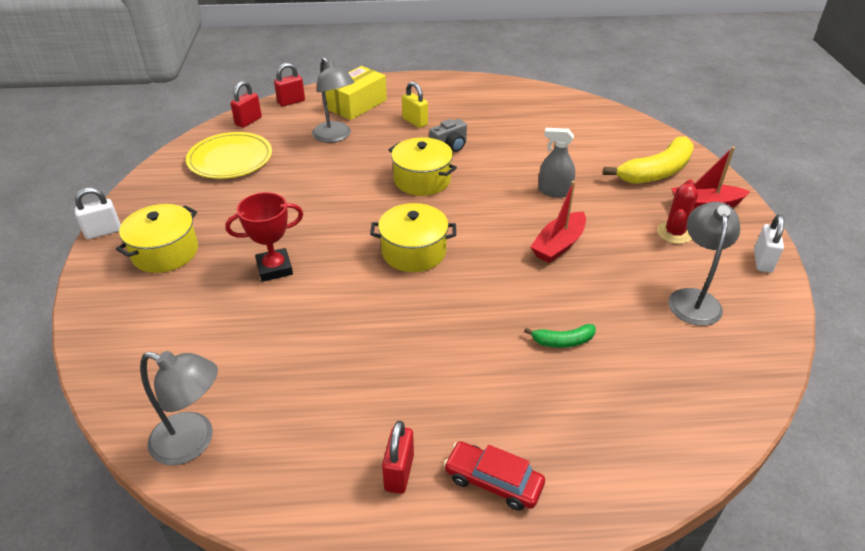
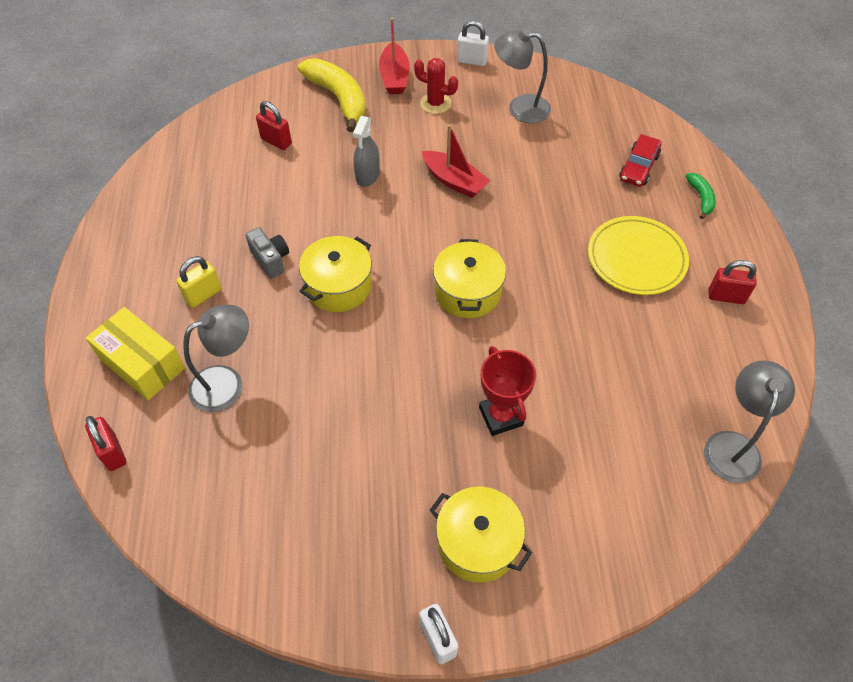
camera: 90 degrees left, 15 degrees up
yellow plate [186,132,272,179] -> yellow plate moved to [588,216,689,295]
red padlock [230,81,262,128] -> red padlock moved to [256,101,292,150]
red car [444,441,545,511] -> red car moved to [619,134,662,187]
green banana [524,324,596,348] -> green banana moved to [686,173,715,219]

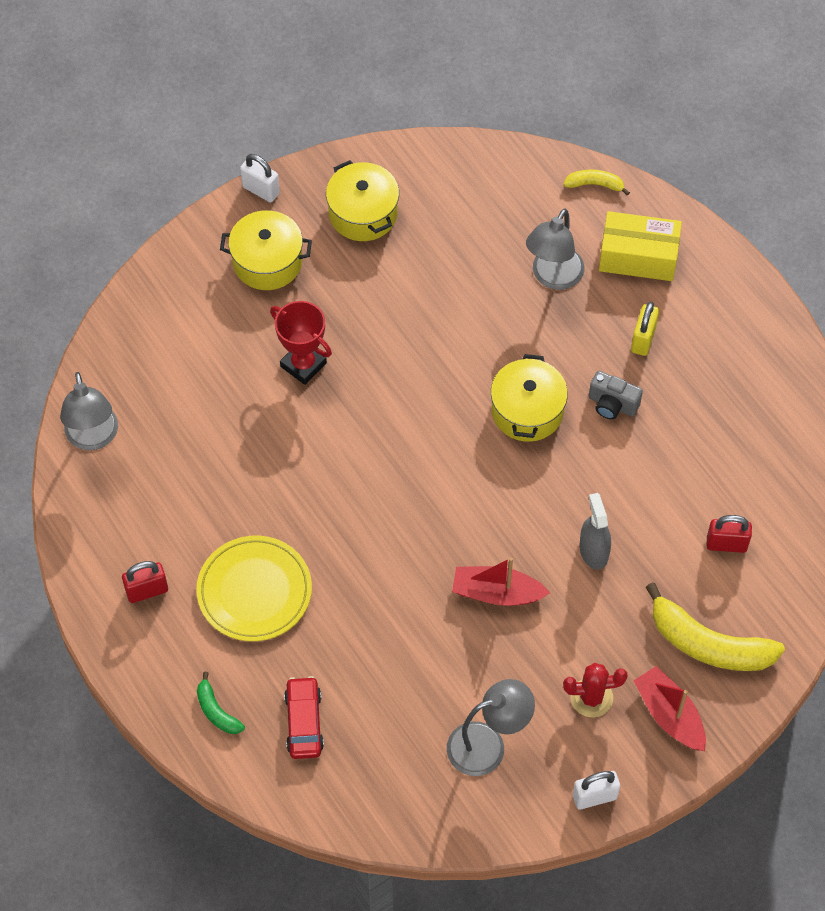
camera: 150 degrees right, 5 degrees up
red padlock [85,416,126,471] -> yellow banana [563,170,630,196]
yellow pot [433,239,506,318] -> yellow pot moved to [326,160,399,241]

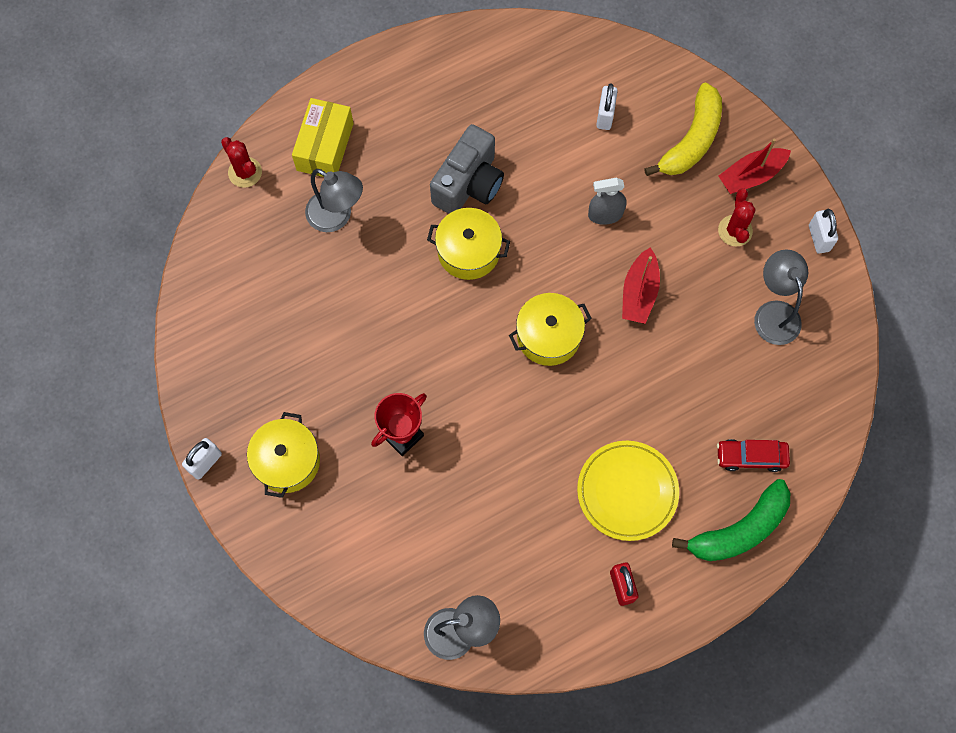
camera: 85 degrees left, 10 degrees up
green banana [197,672,245,734] -> green banana [672,479,790,561], size x2.04
yellow pot [326,160,399,241] -> yellow pot moved to [509,293,592,366]
yellow banana [563,170,630,196] -> red cactus [221,137,262,188]
grey camera [589,371,643,420] -> grey camera [430,124,504,214], size x1.83
yellow padlock [631,302,659,356] -> none
red padlock [707,515,752,553] -> white padlock [596,83,617,130]

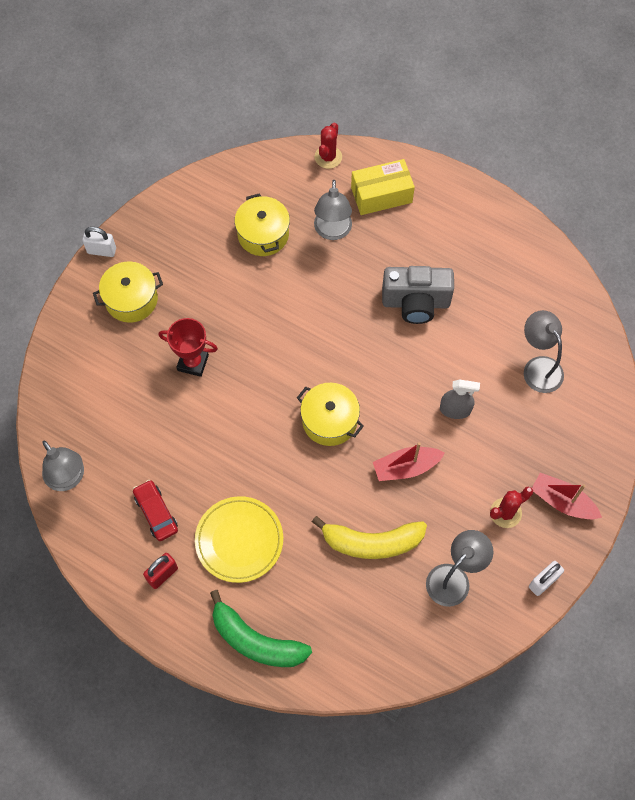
camera: 60 degrees right, 5 degrees down
yellow pot [427,208,510,280] -> yellow pot moved to [234,193,290,256]
grey spray bottle [588,178,626,225] -> grey spray bottle turned 135 degrees clockwise [440,379,480,419]
white padlock [596,83,617,130] -> grey lamp [524,310,564,393]
yellow banana [644,83,722,176] -> yellow banana moved to [312,516,427,559]
red car [717,439,790,472] -> red car moved to [133,480,178,541]

